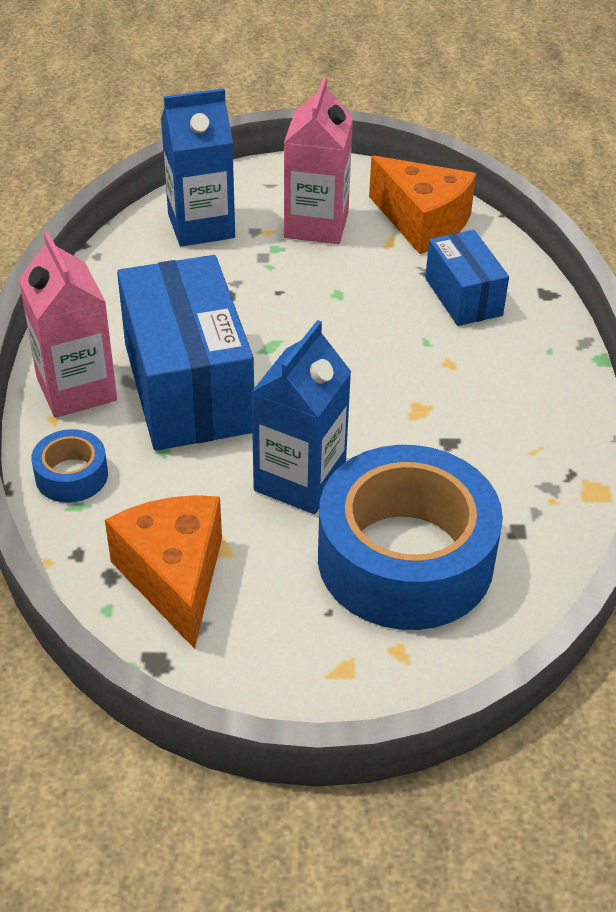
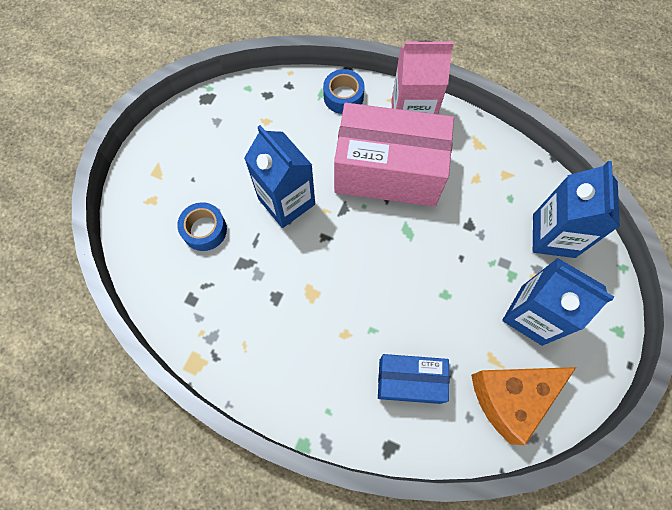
camera: 115 degrees right, 25 degrees up
orange cheese [105,495,222,649] -> none
blue box [117,255,254,450] -> pink box [334,103,454,207]
pink carton [284,77,353,244] -> blue carton [502,258,614,346]
blue tape [318,445,503,630] -> blue tape [177,202,227,251], size x0.43

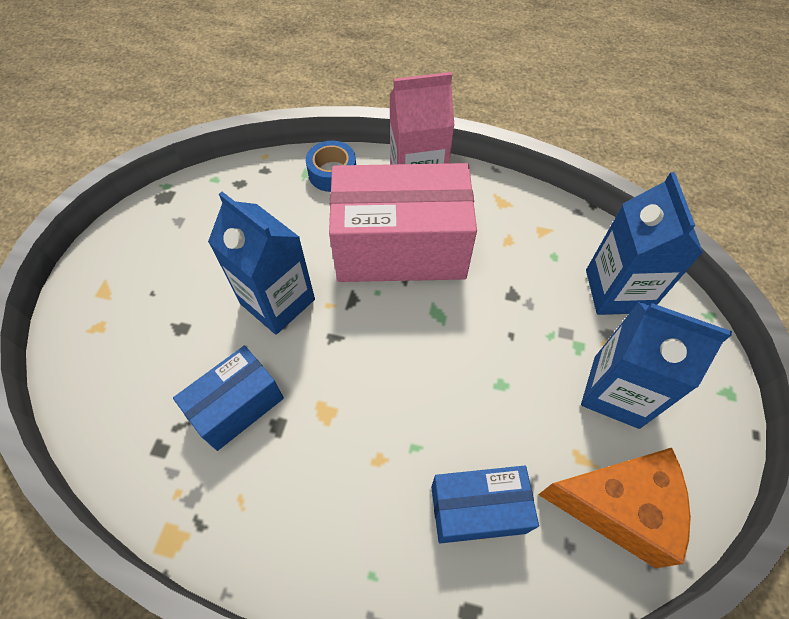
camera: 10 degrees left, 10 degrees down
blue tape [177,202,227,251] -> none
orange cheese [471,367,576,445] -> orange cheese turned 135 degrees counterclockwise [538,448,691,568]
none -> blue box [173,345,284,451]

